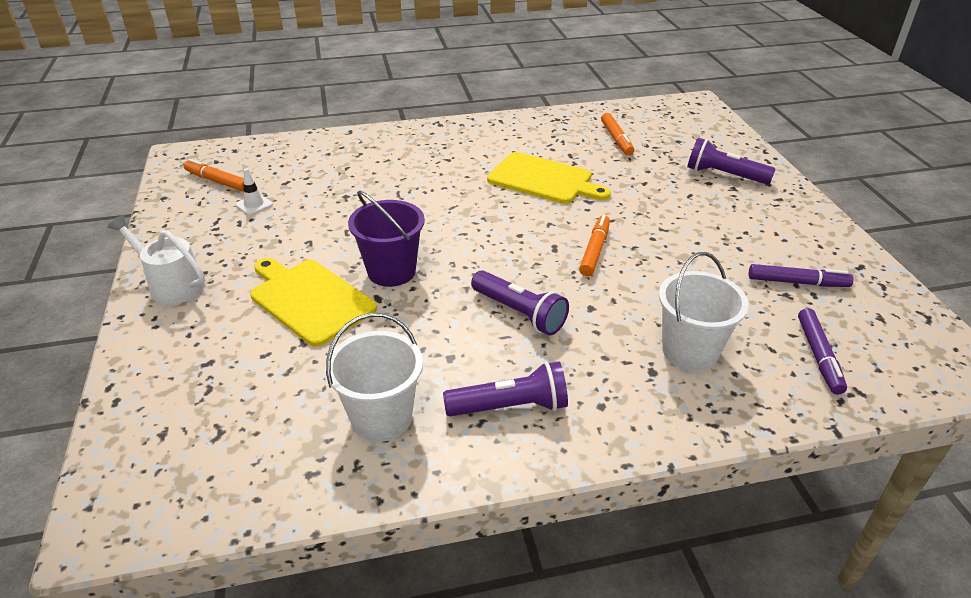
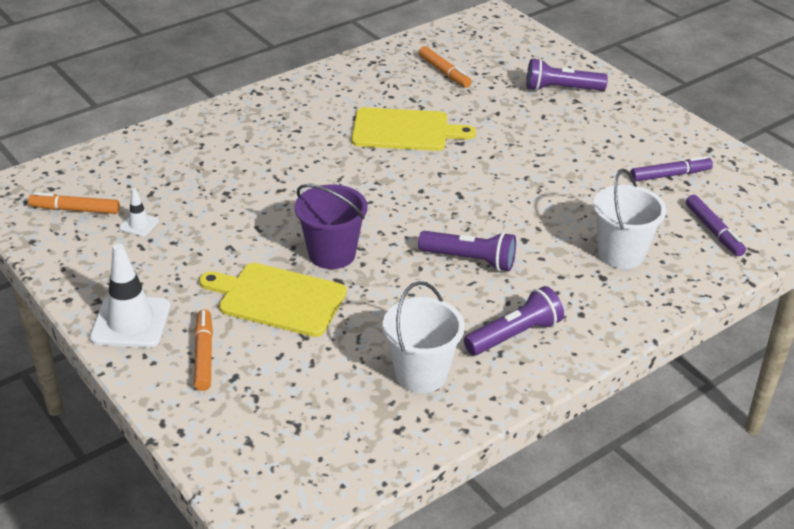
camera: 25 degrees left, 0 degrees up
white watering can [107,215,205,304] -> white traffic cone [90,244,171,348]
orange marker [579,215,610,276] -> orange marker moved to [194,310,213,391]

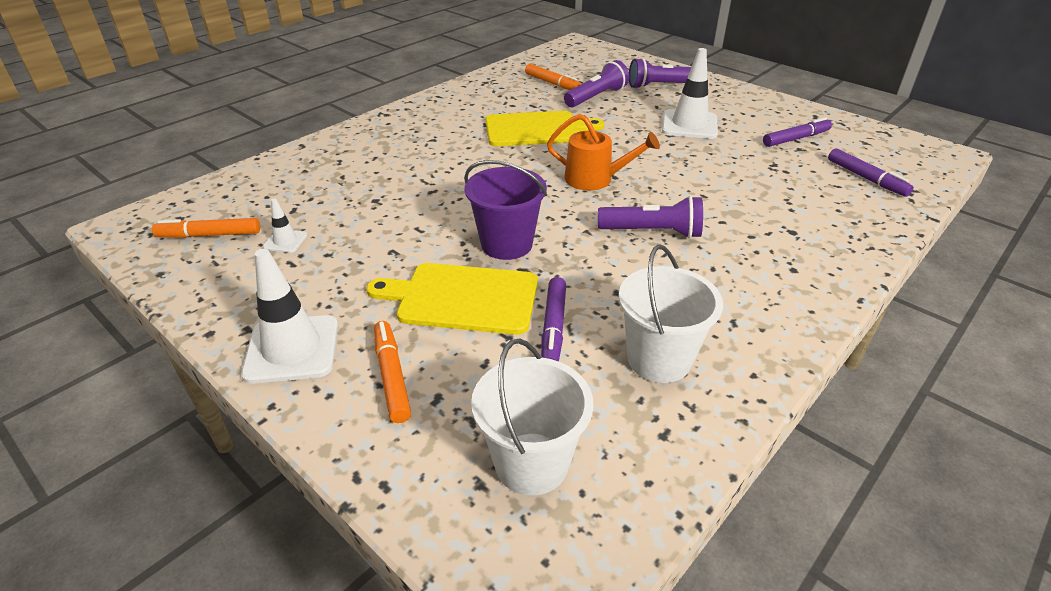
camera: 10 degrees left, 0 degrees up
purple flashlight [464,286,564,356] -> purple flashlight moved to [564,60,629,107]
white bucket [593,169,667,269] -> white bucket moved to [471,338,593,496]
none -> purple marker [541,277,566,362]
none -> orange watering can [547,114,660,190]
none -> white traffic cone [662,48,718,139]

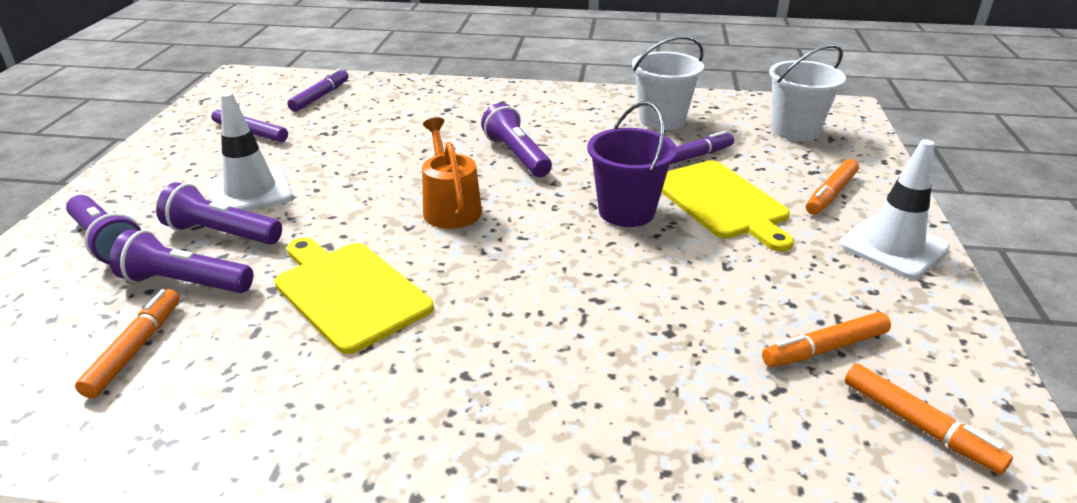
camera: 125 degrees left, 5 degrees down
white traffic cone [263,198,307,253] -> orange marker [762,312,891,367]
none -> purple flashlight [156,182,282,245]

